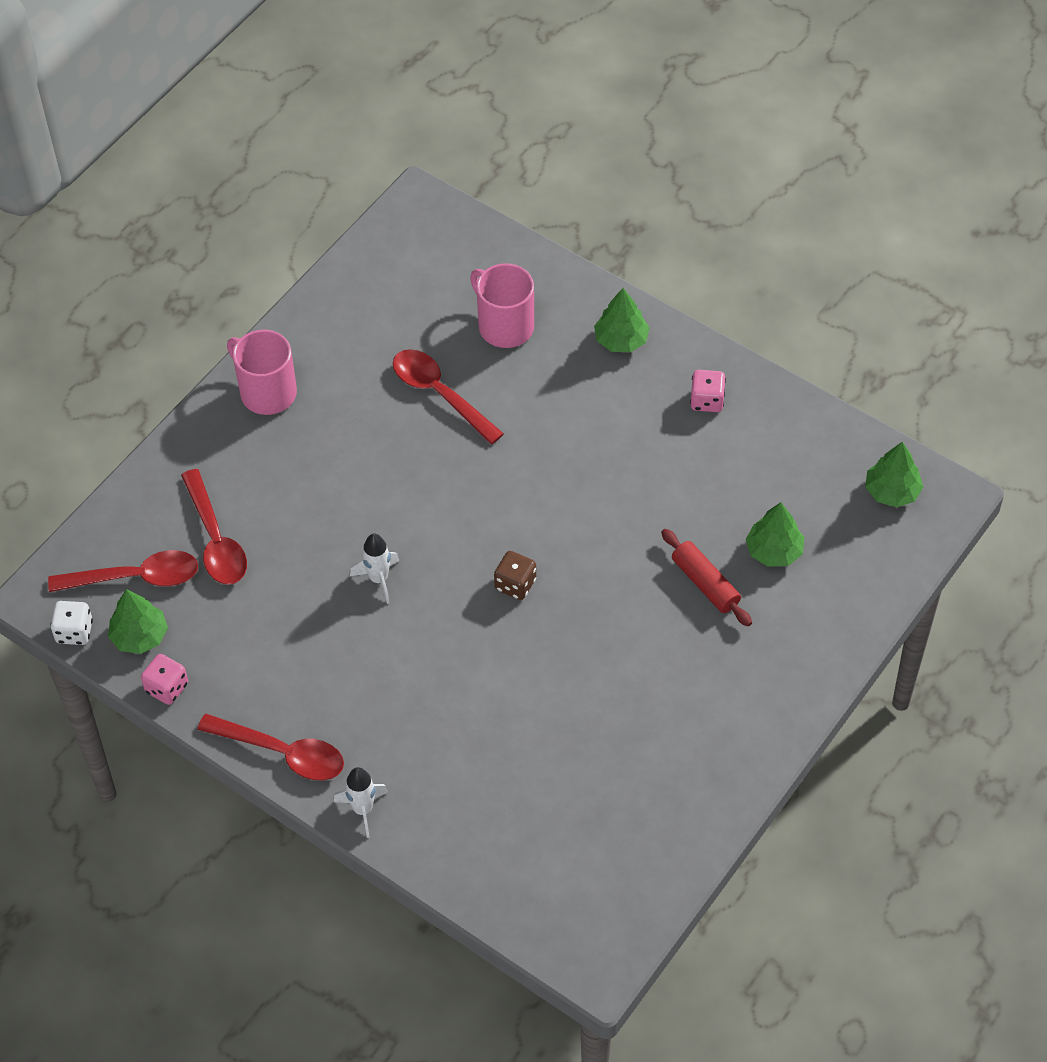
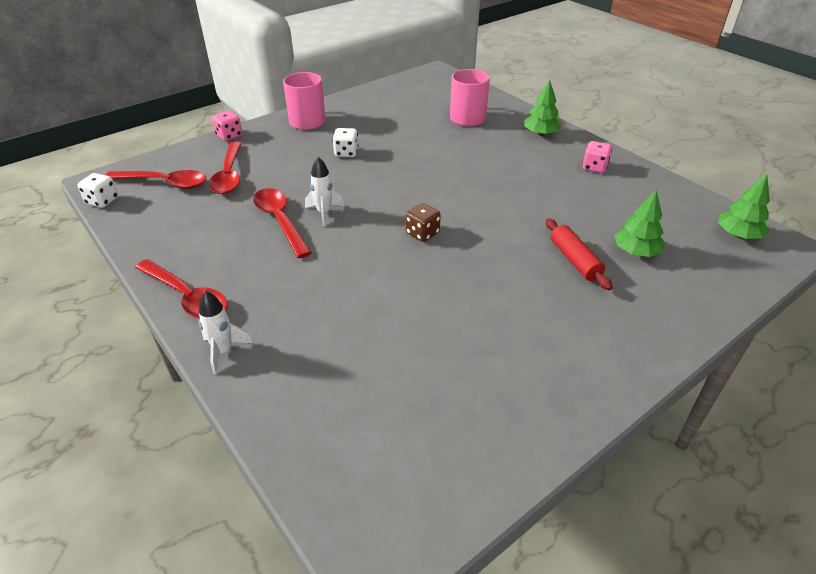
camera: 15 degrees right, 15 degrees down
green tree [108,589,168,654] -> none
pink dice [141,654,188,705] -> pink dice moved to [212,111,242,141]
red spoon [393,349,504,444] -> red spoon moved to [253,188,312,258]
none -> white dice [332,128,359,157]

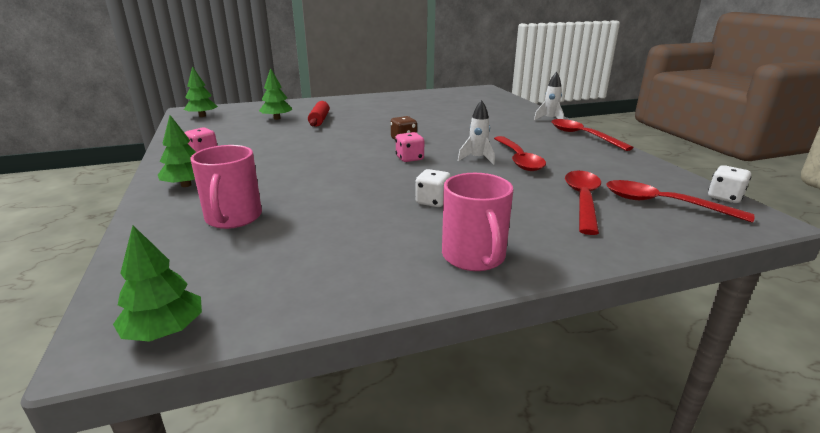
camera: 160 degrees left, 15 degrees down
pink dice [212,111,242,141] -> pink dice moved to [395,132,424,162]
none -> green tree [113,226,202,342]

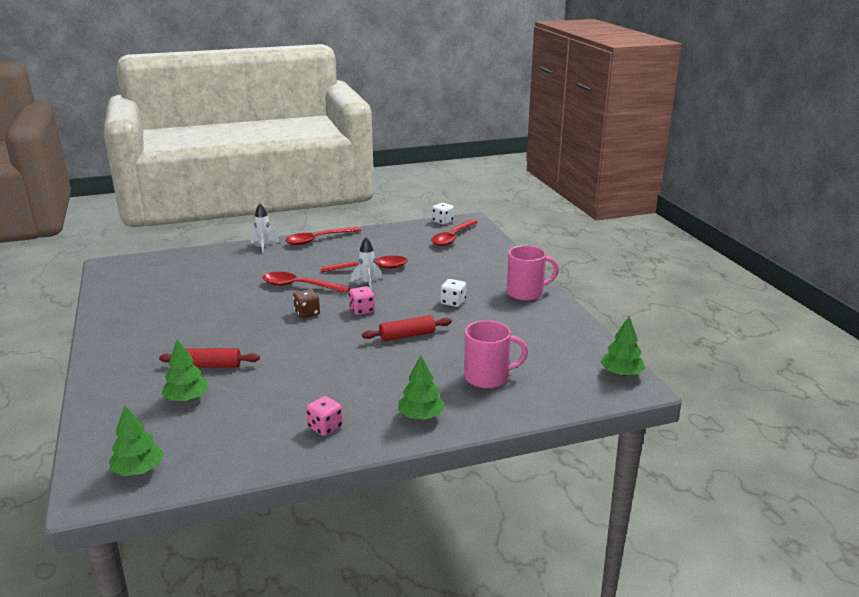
camera: 90 degrees left, 0 degrees up
red spoon [565,171,601,235] -> red spoon moved to [262,272,350,293]
none -> red rolling pin [362,315,452,341]

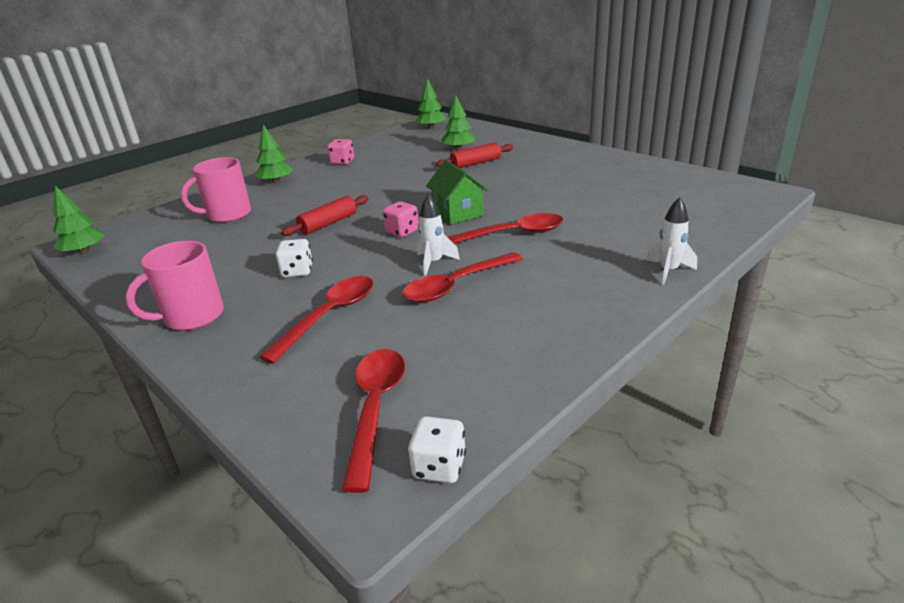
camera: 155 degrees right, 5 degrees up
red spoon [285,227,361,245] -> red spoon moved to [259,276,373,364]
brown dice [293,289,320,318] -> green house [426,160,488,224]

